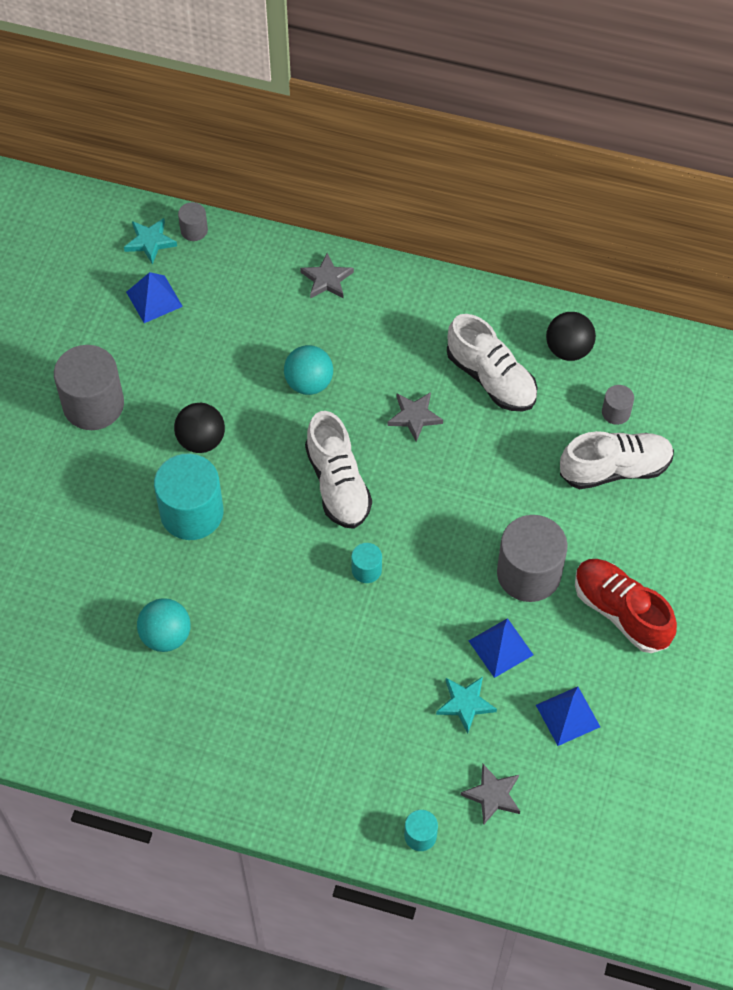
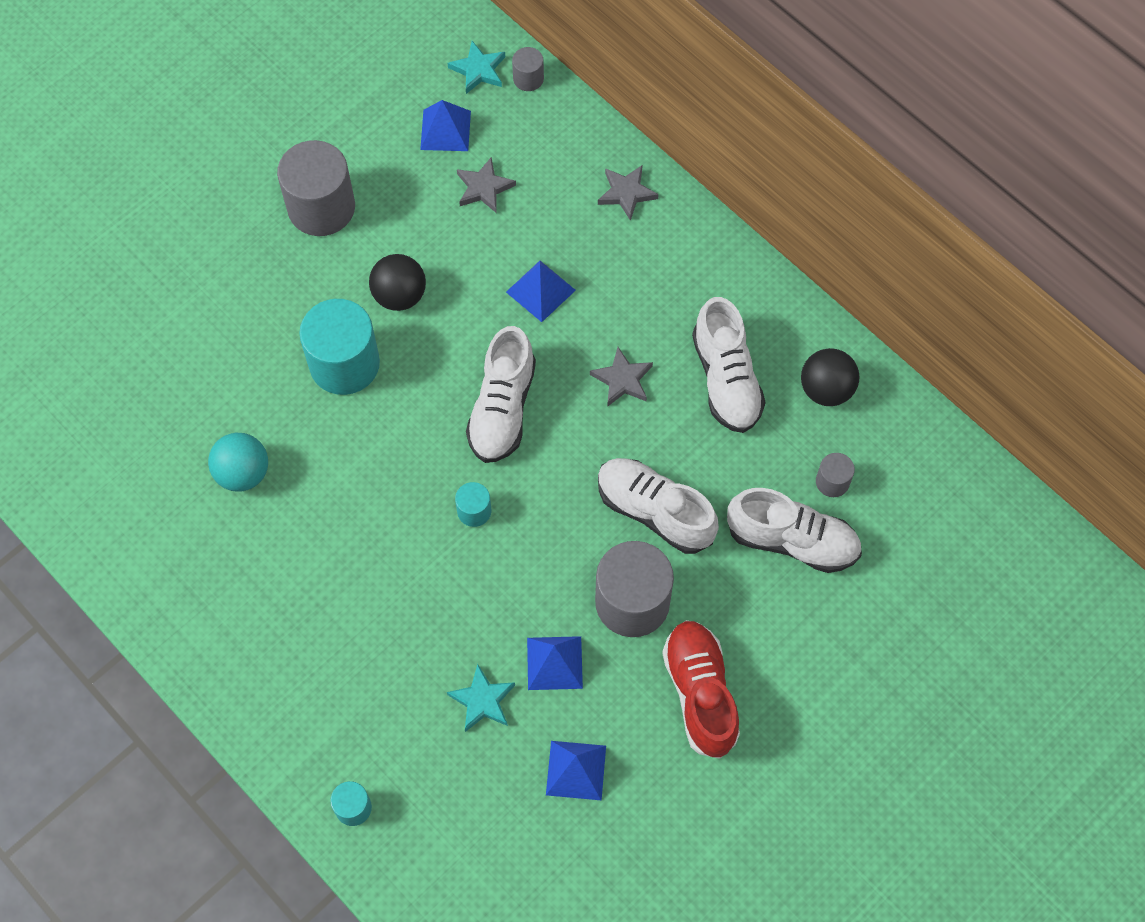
camera: 30 degrees right, 5 degrees up
turquoise ball [284,345,333,395] -> blue pyramid [506,261,576,322]
grey star [461,764,520,825] -> grey star moved to [457,157,516,213]
none -> white shoe [598,458,719,554]

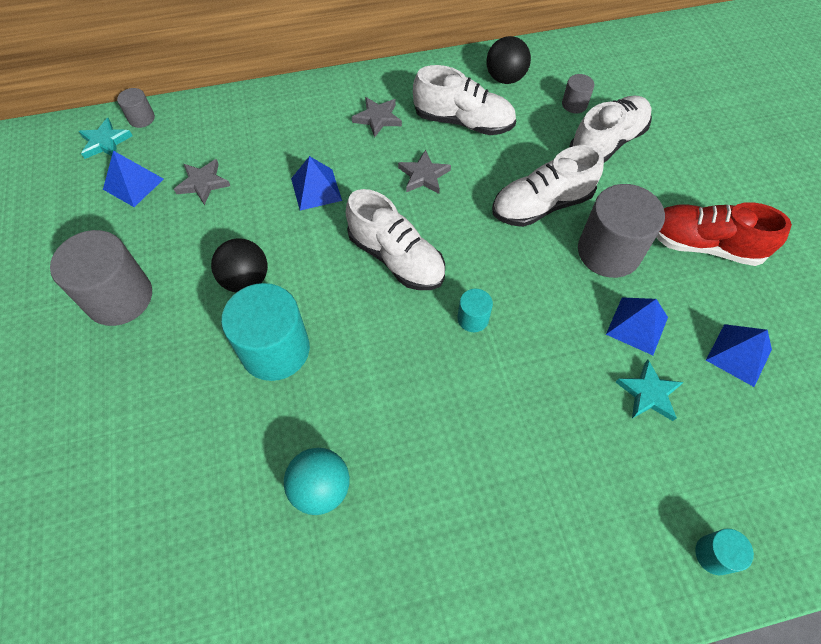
camera: 60 degrees left, 5 degrees down
grey star [598,165,659,221] -> grey star moved to [352,97,402,138]

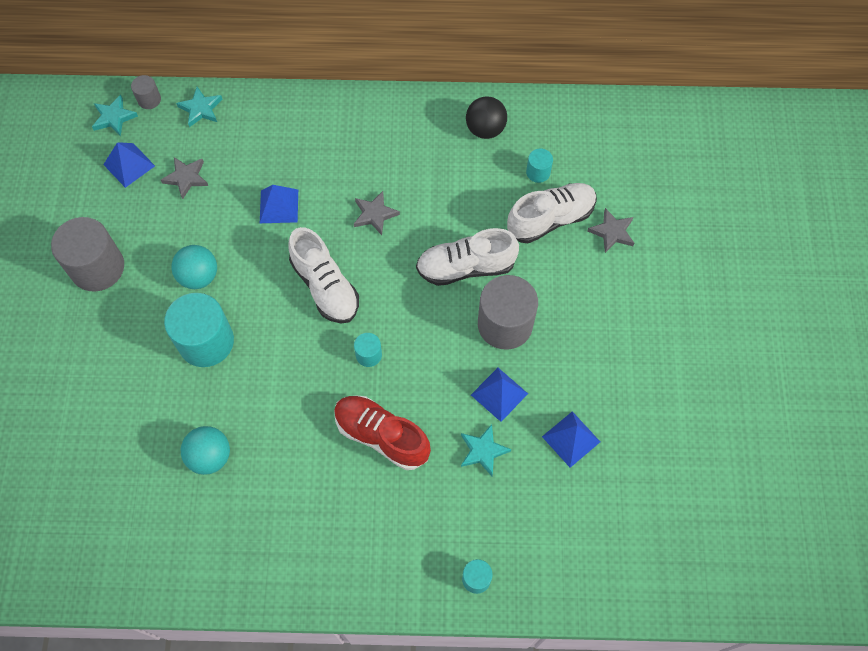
camera: 15 degrees right, 5 degrees up
black ball [211,238,268,293] -> turquoise ball [171,245,217,289]
grey star [352,97,402,138] -> grey star moved to [587,208,634,253]
white shoe [413,65,516,135] -> none
grey cylinder [562,74,594,113] -> turquoise cylinder [526,149,553,183]
red shoe [656,202,792,266] -> red shoe moved to [334,395,431,470]
none -> turquoise star [176,87,222,127]

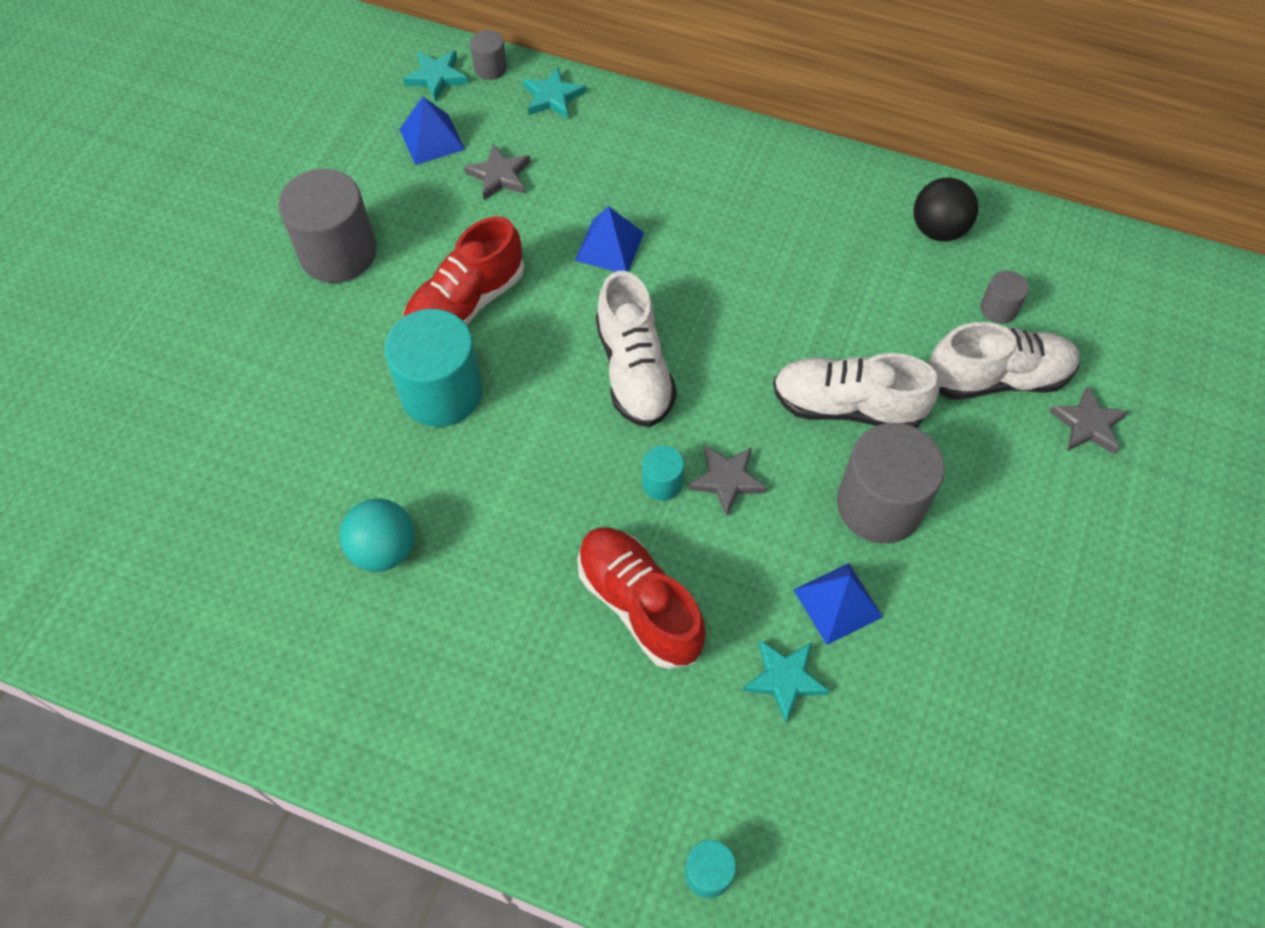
camera: 20 degrees right, 5 degrees down
turquoise ball [171,245,217,289] -> red shoe [403,216,524,325]
grey star [354,191,400,235] -> grey star moved to [688,445,767,516]
turquoise cylinder [526,149,553,183] -> grey cylinder [980,270,1029,324]
blue pyramid [542,411,600,468] -> none

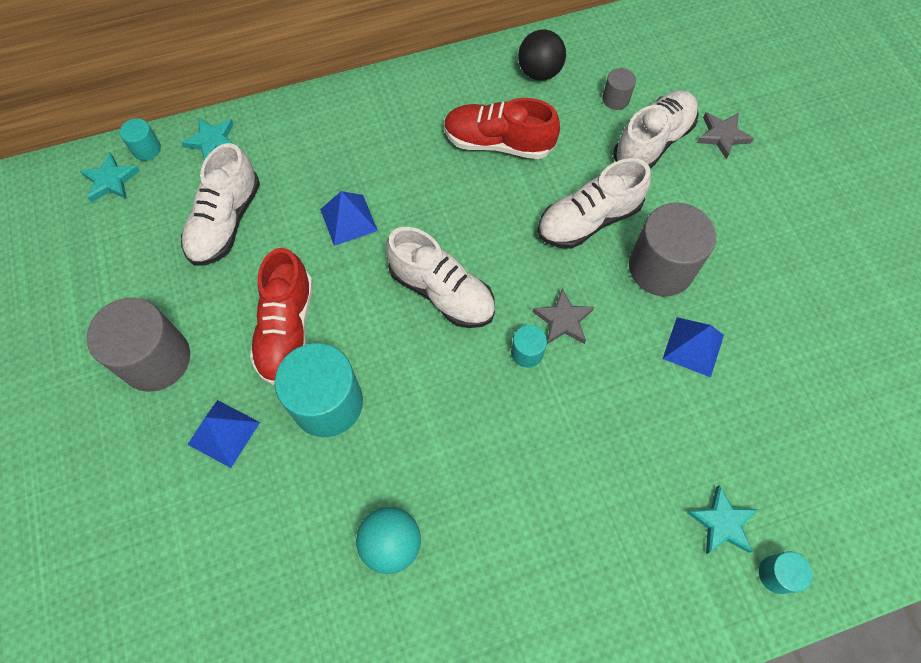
camera: 40 degrees left, 5 degrees up
blue pyramid [399,97,465,165] -> blue pyramid moved to [187,400,260,468]
grey star [464,144,531,200] -> white shoe [181,143,260,266]
grey cylinder [470,30,507,80] -> turquoise cylinder [120,118,161,161]
red shoe [578,527,706,669] -> red shoe moved to [444,98,560,159]
turquoise star [743,640,830,723] -> turquoise star moved to [687,485,758,554]

